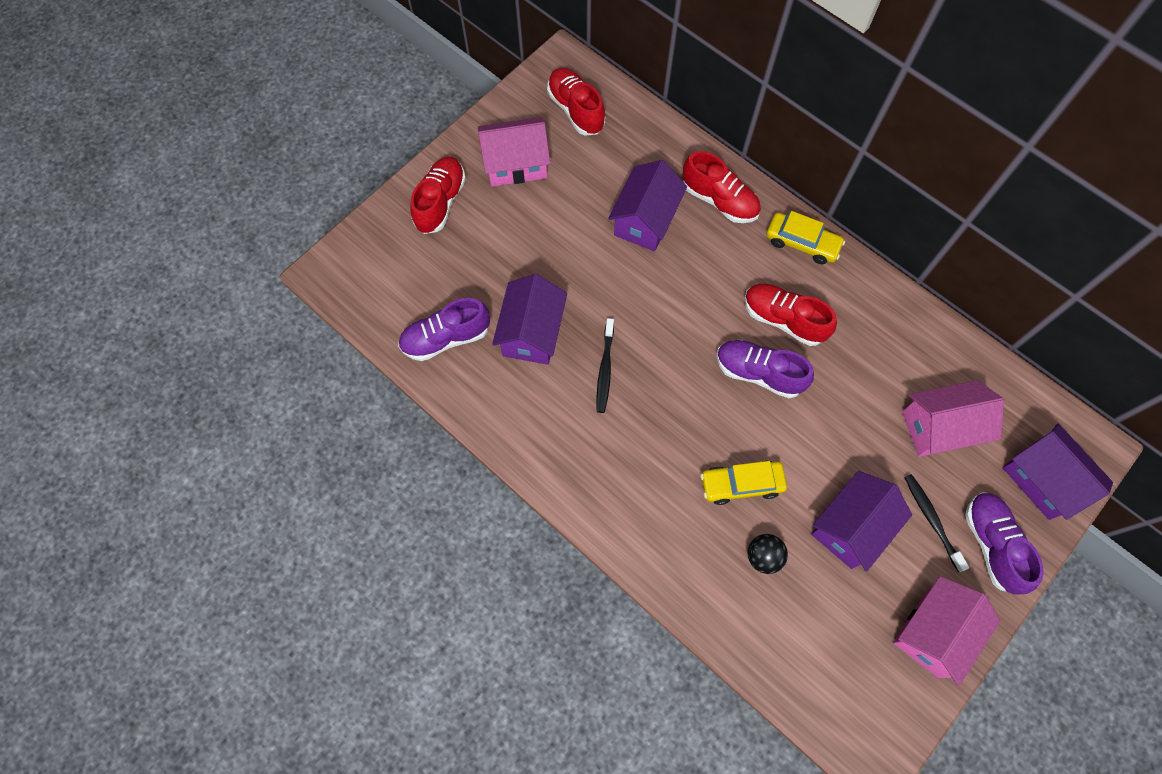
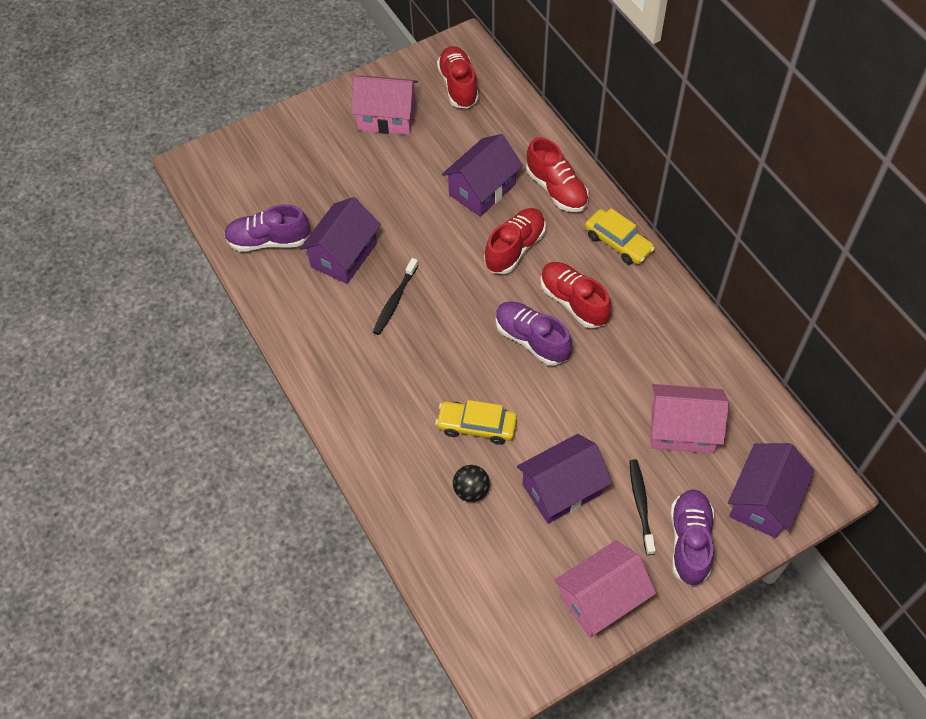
camera: 20 degrees right, 10 degrees down
red shoe [410,157,466,234] -> red shoe moved to [484,208,546,274]
purple house [1003,424,1113,520] -> purple house turned 45 degrees clockwise [728,443,815,538]

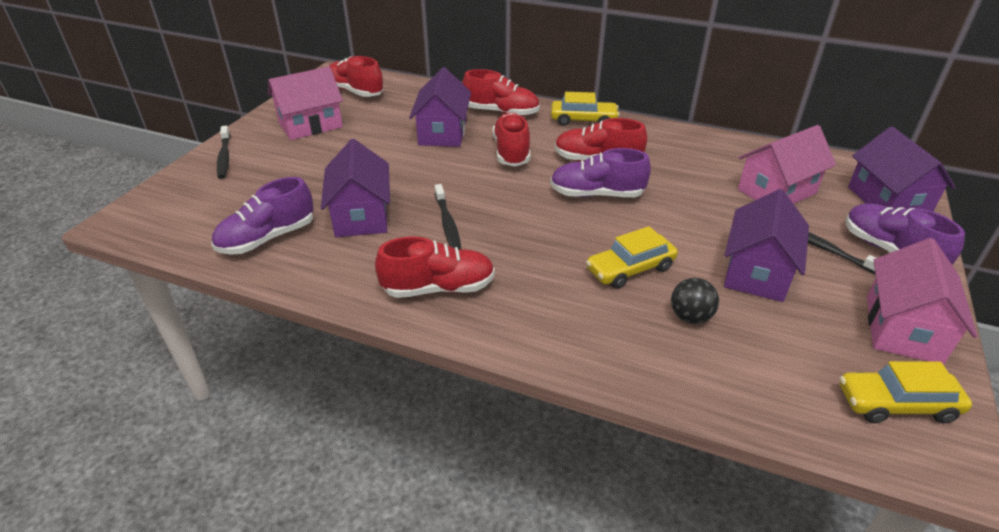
camera: 40 degrees left, 20 degrees down
none -> black toothbrush [217,126,230,179]
none -> red shoe [375,236,495,298]
none -> yellow car [840,361,972,423]

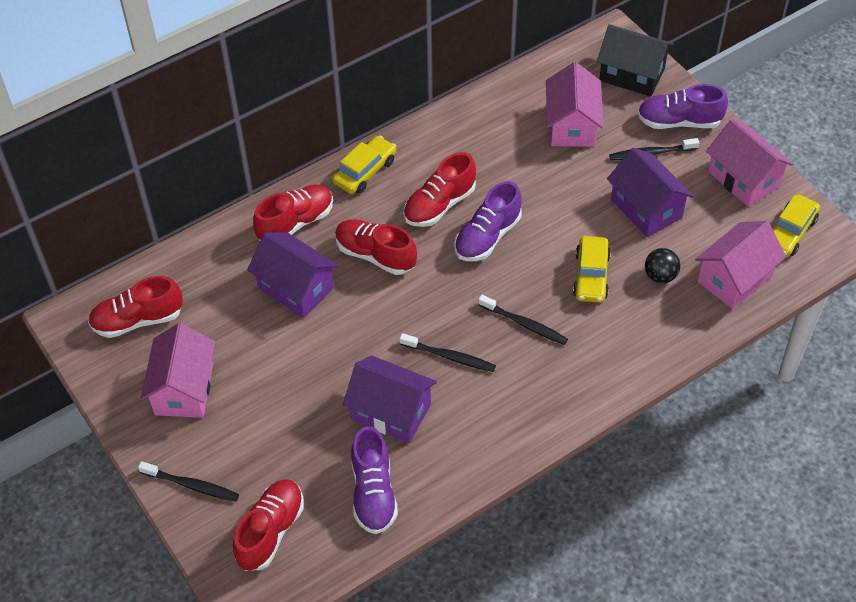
camera: 55 degrees left, 15 degrees up
red shoe [375,236,495,298] -> red shoe moved to [233,479,304,571]
purple house [848,126,956,211] -> black house [597,24,673,97]
none -> black toothbrush [478,295,568,345]
none -> pink house [695,221,786,309]

